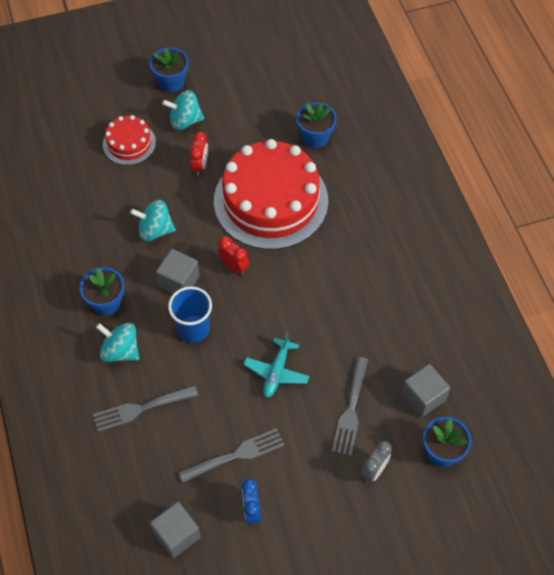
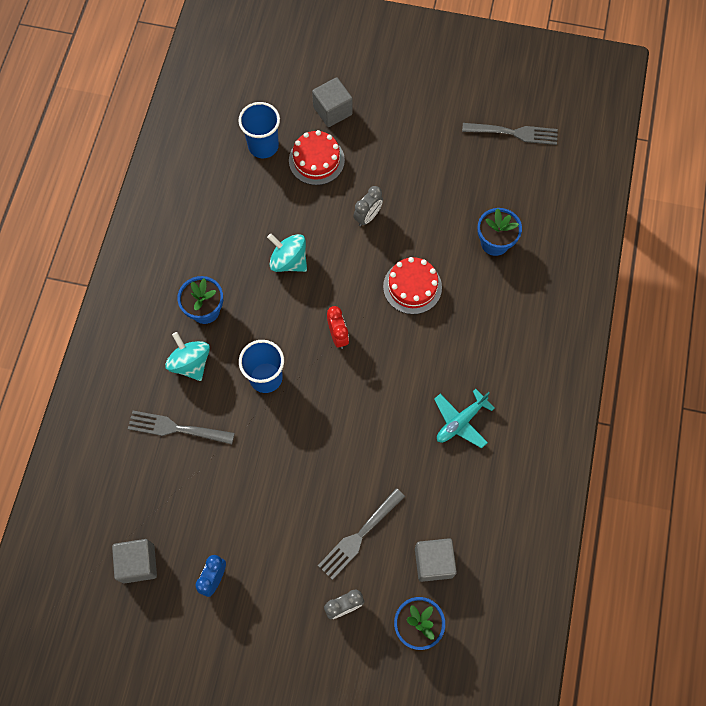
camera: 30 degrees right, 10 degrees up
blue flower pot [149,47,189,92] -> none
grey cube [156,249,200,294] -> grey cube moved to [312,77,353,127]
turquoise spinning top [162,90,204,130] -> none
grey fork [179,428,284,483] -> grey fork moved to [462,123,558,145]
red clock [190,132,208,176] -> grey clock [353,186,383,226]
red cake [214,139,328,250] -> red cake [383,257,442,314], size x0.48
turquoise plane [244,332,310,398] -> turquoise plane moved to [434,389,495,448]
none -> blue cup [238,102,280,158]

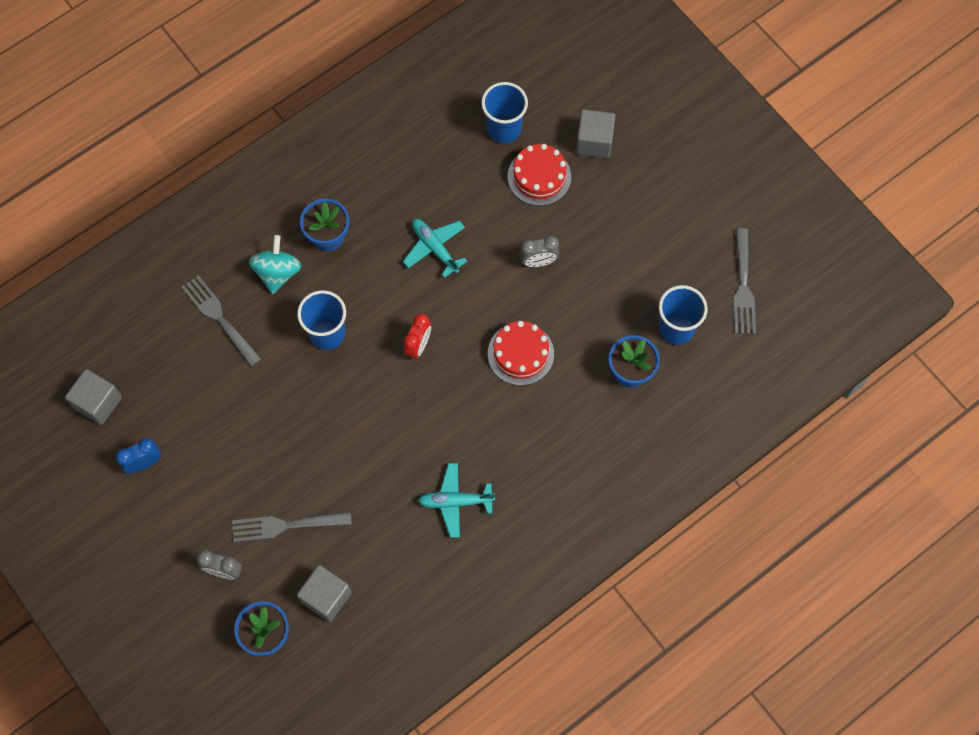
camera: 40 degrees right, 0 degrees up
turquoise spinning top [267,233,307,272] -> turquoise plane [403,219,467,278]
grey fork [462,123,558,145] -> grey fork turned 45 degrees clockwise [733,228,756,334]
none -> blue cup [659,285,708,345]

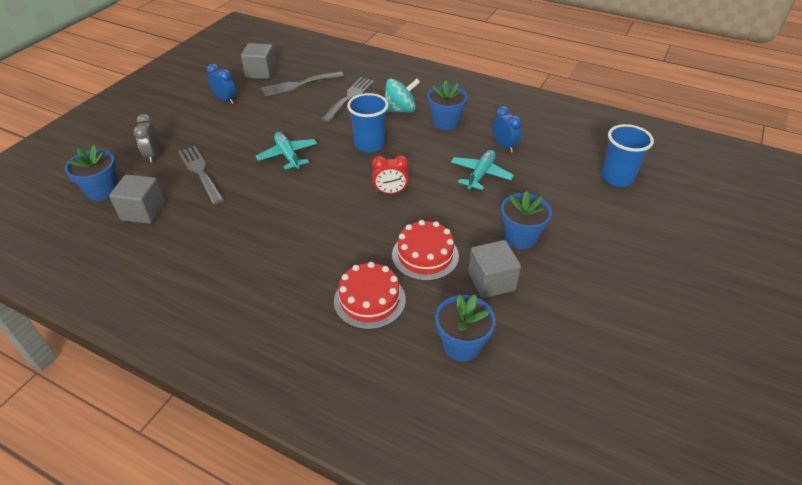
camera: 65 degrees right, 25 degrees down
turquoise plane [418,463,495,538] -> turquoise plane moved to [256,132,317,170]
red cake [508,144,571,206] -> red cake moved to [334,262,406,329]
grey clock [519,236,559,267] -> blue flower pot [501,191,552,249]
grey cube [576,109,616,158] -> grey cube moved to [468,240,521,298]
blue cup [659,285,708,345] -> none
grey fork [733,228,756,334] -> grey fork moved to [261,71,344,96]
none -> blue clock [493,106,522,152]

